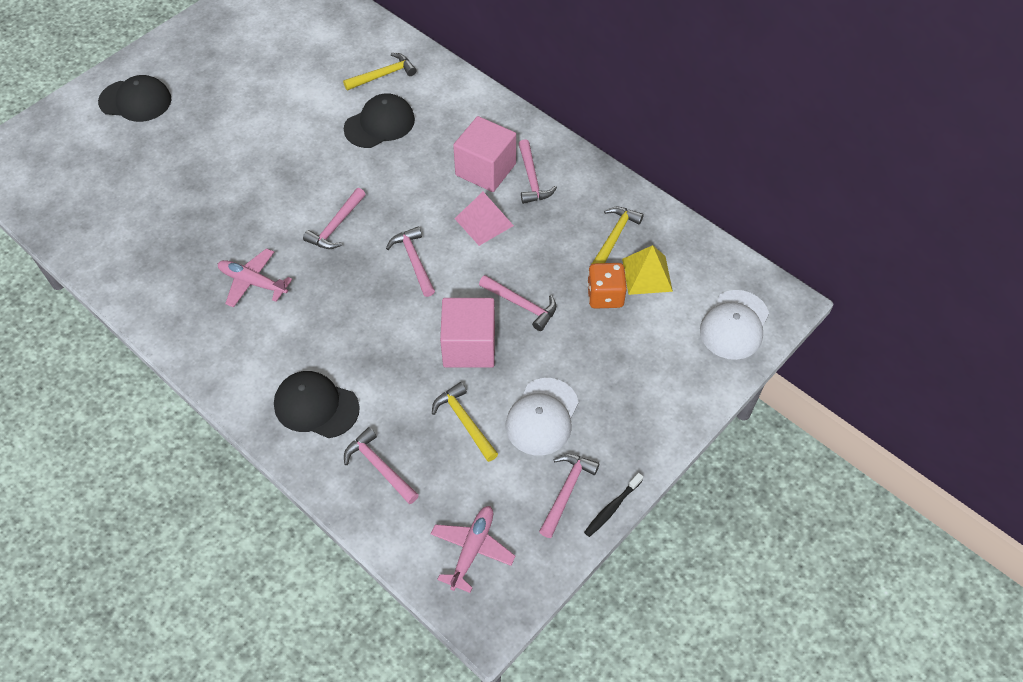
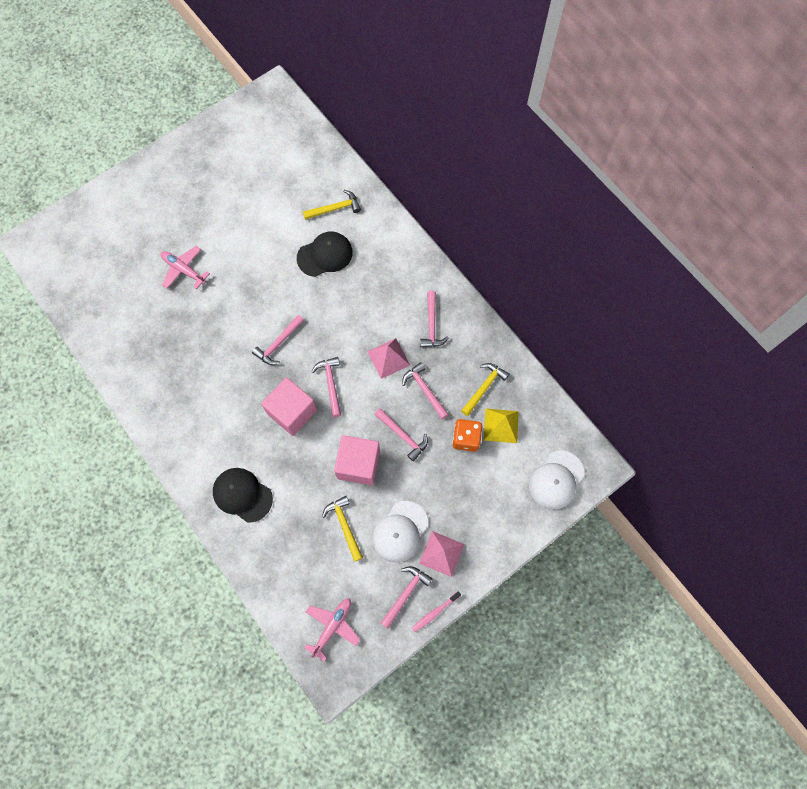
camera: 10 degrees right, 15 degrees up
black cap [98,75,172,122] -> none
pink plane [218,248,292,308] -> pink plane moved to [160,246,210,289]
pink hammer [344,427,419,504] -> pink hammer moved to [402,362,449,419]
pink cube [453,116,516,192] -> pink cube moved to [261,377,317,436]
black toothbrush [584,473,643,537] -> pink toothbrush [412,591,461,632]
none -> pink pyramid [419,531,464,577]

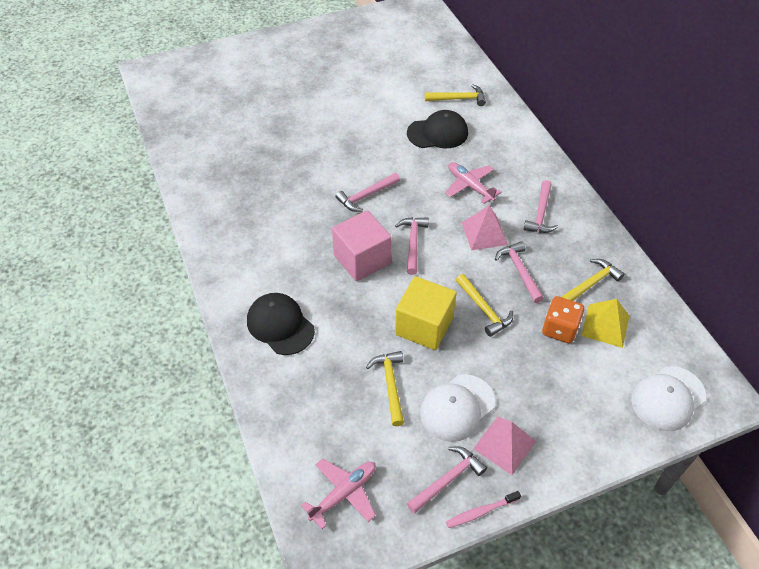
camera: 15 degrees right, 20 degrees down
pink plane [160,246,210,289] -> pink plane moved to [445,162,502,204]
pink cube [334,435,380,485] -> yellow cube [395,276,457,350]
pink hammer [375,408,428,462] -> yellow hammer [456,274,513,337]

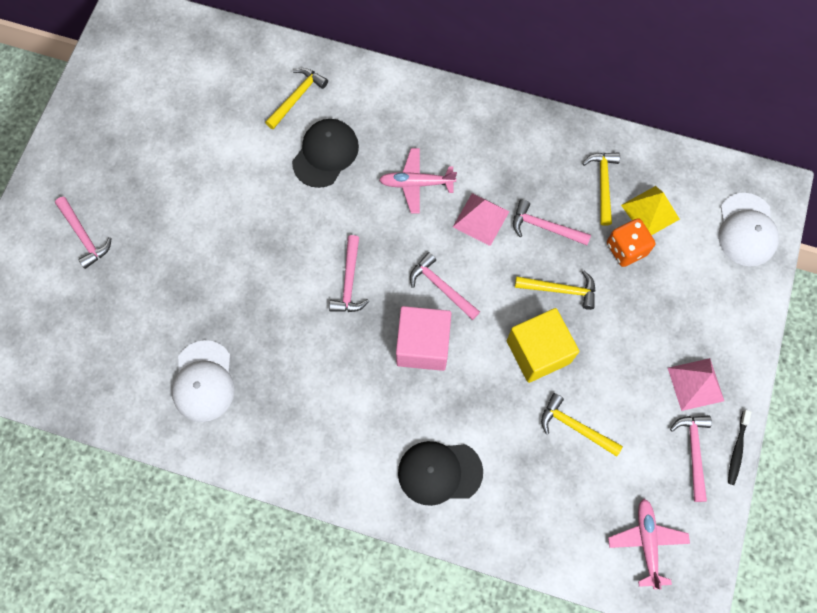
camera: 50 degrees left, 20 degrees up
white cap [420,374,495,442] -> white cap moved to [172,340,235,422]
pink toothbrush [446,491,521,528] -> black toothbrush [728,410,751,485]
pink hammer [523,180,558,233] -> pink hammer moved to [55,197,111,269]

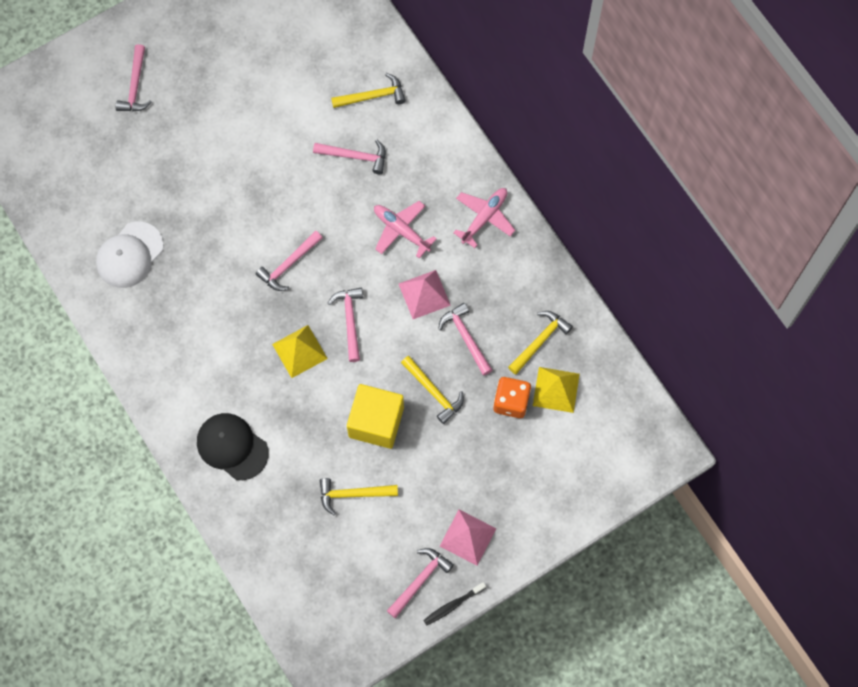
camera: 40 degrees right, 0 degrees up
black cap [292,119,359,188] -> pink hammer [313,140,386,174]
pink cube [396,306,451,371] -> yellow pyramid [272,325,328,378]
yellow hammer [541,393,623,457] -> yellow hammer turned 75 degrees counterclockwise [320,478,398,515]
pink plane [608,499,690,589] -> pink plane moved to [453,188,515,248]
white cap [718,193,779,266] -> none

